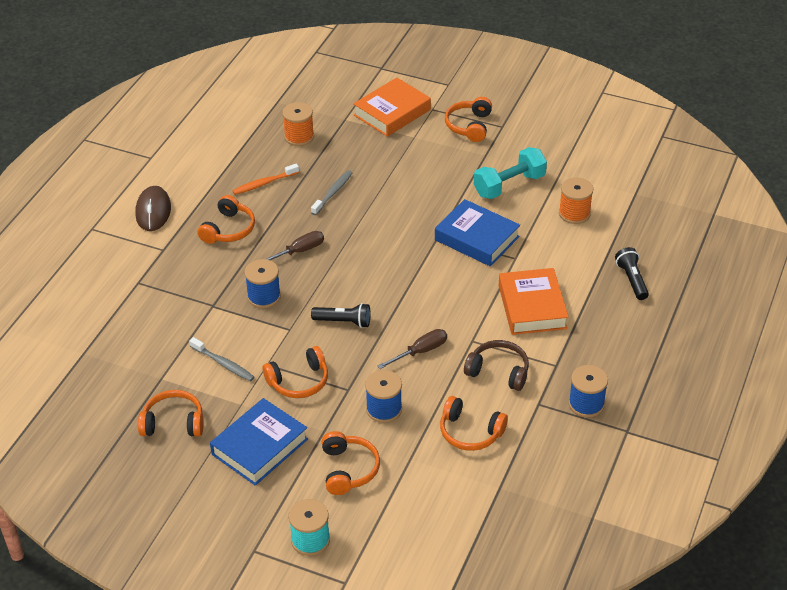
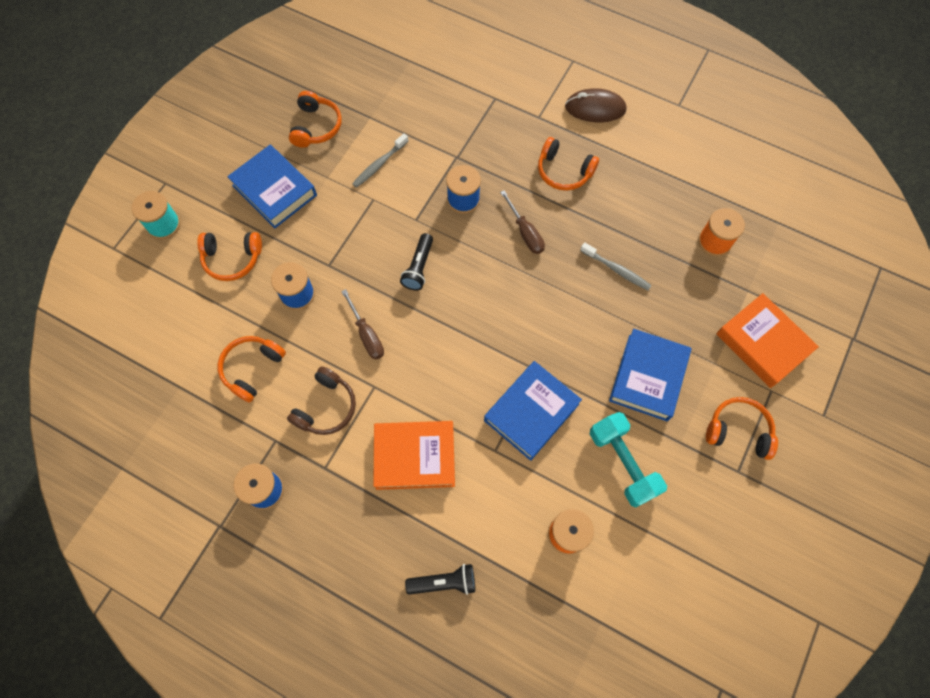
camera: 95 degrees right, 25 degrees up
orange toothbrush [232,164,299,195] -> none
orange headphones [263,346,328,398] -> none
none -> blue book [609,329,692,421]

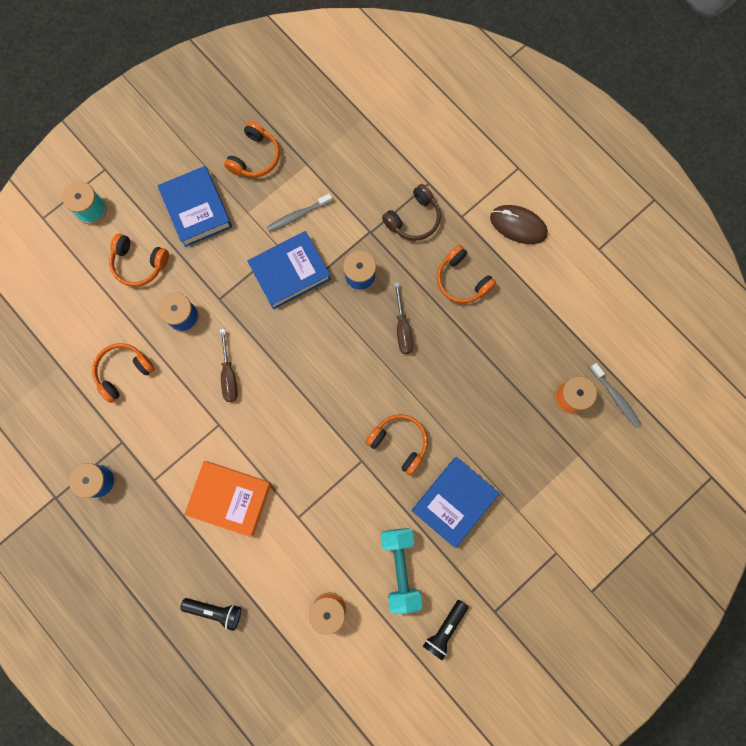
camera: 20 degrees right, 10 degrees up
brown headphones [287,366,356,435] -> brown headphones moved to [382,184,441,241]
black flashlight [400,233,433,291] -> black flashlight moved to [423,600,469,660]
blue book [484,361,582,461] -> blue book moved to [247,231,331,309]
grey toothbrush [580,242,652,290] -> grey toothbrush moved to [590,363,641,427]
orange headphones [706,397,778,460] -> orange headphones moved to [365,414,428,475]
orange book [716,293,819,388] -> none

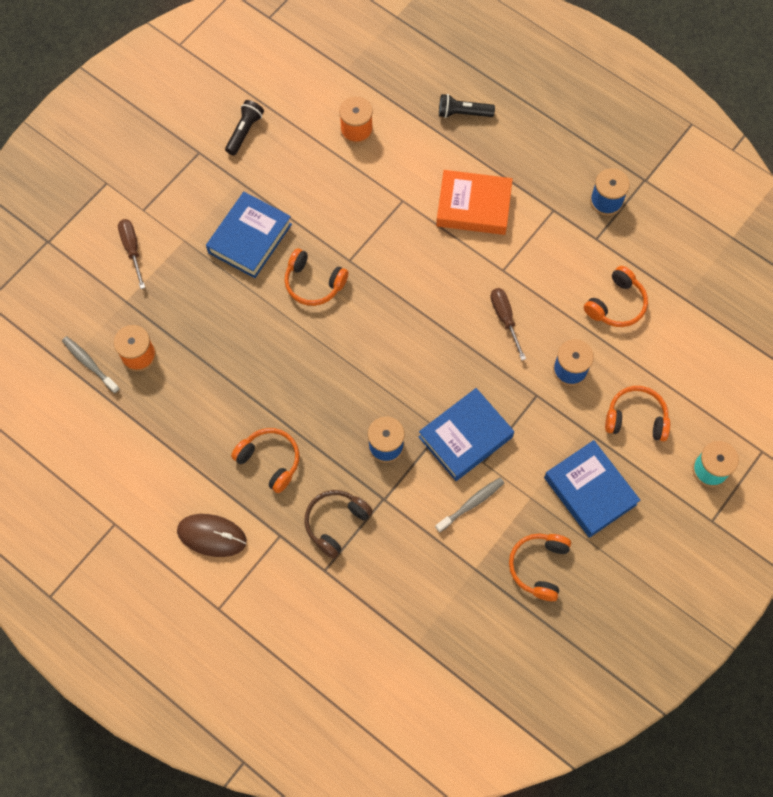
camera: 170 degrees right, 10 degrees down
turquoise dumbbell [381,528,422,614] -> none
brown screwdriver [394,282,413,354] -> brown screwdriver moved to [118,219,145,289]

